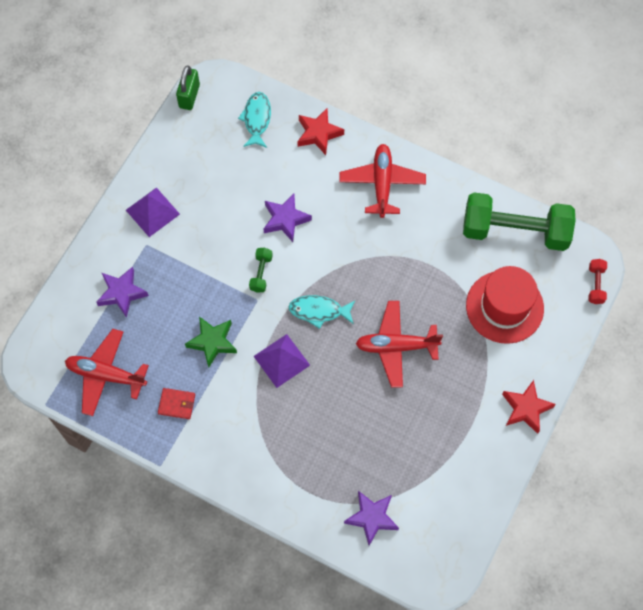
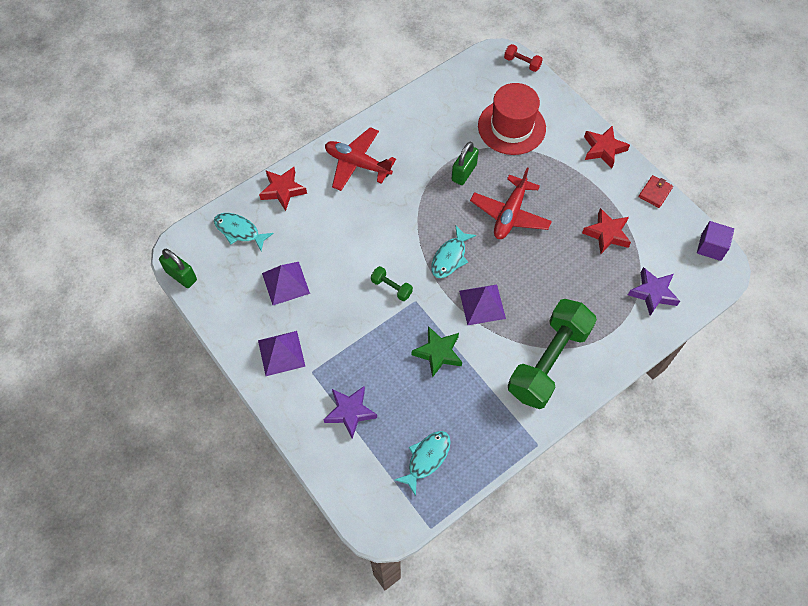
camera: 65 degrees left, 5 degrees down
red plane [65,329,149,416] -> turquoise fish [395,431,451,496]
red wallet [158,388,195,419] -> red wallet moved to [638,175,673,208]
purple star [264,193,312,242] -> none
green dumbbell [463,192,576,251] -> green dumbbell moved to [508,299,597,409]
none -> purple pyramid [262,262,310,305]
none -> green padlock [452,142,479,185]
none -> red star [582,208,631,254]
none -> purple cube [697,221,734,261]

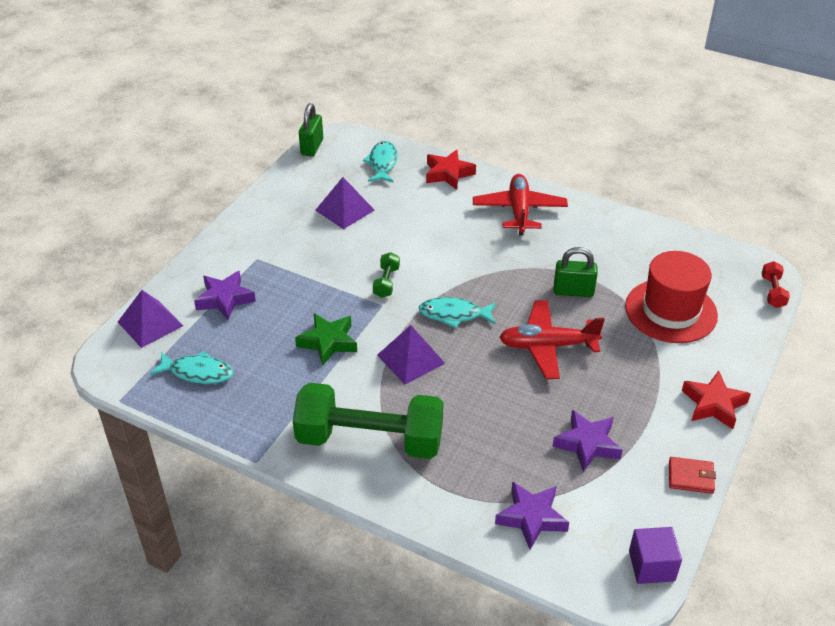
camera: 65 degrees right, 20 degrees down
purple pyramid [258,331,305,376] -> purple pyramid moved to [118,290,183,348]
red star [582,208,631,254] -> purple star [552,410,623,472]

